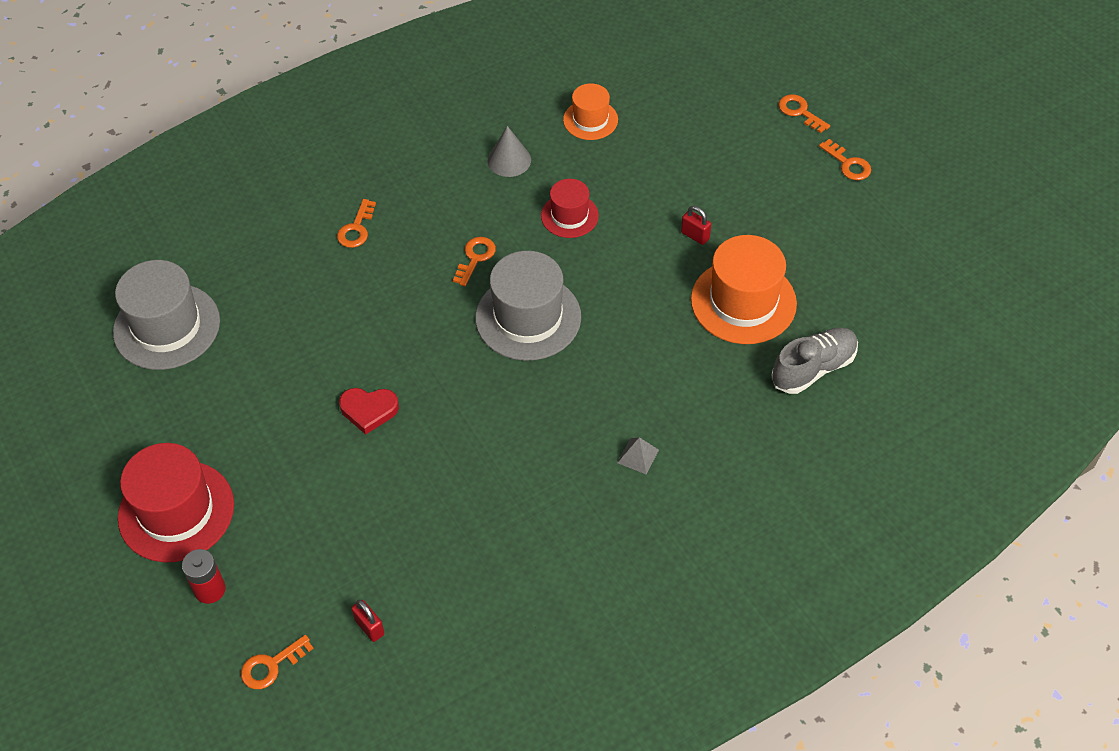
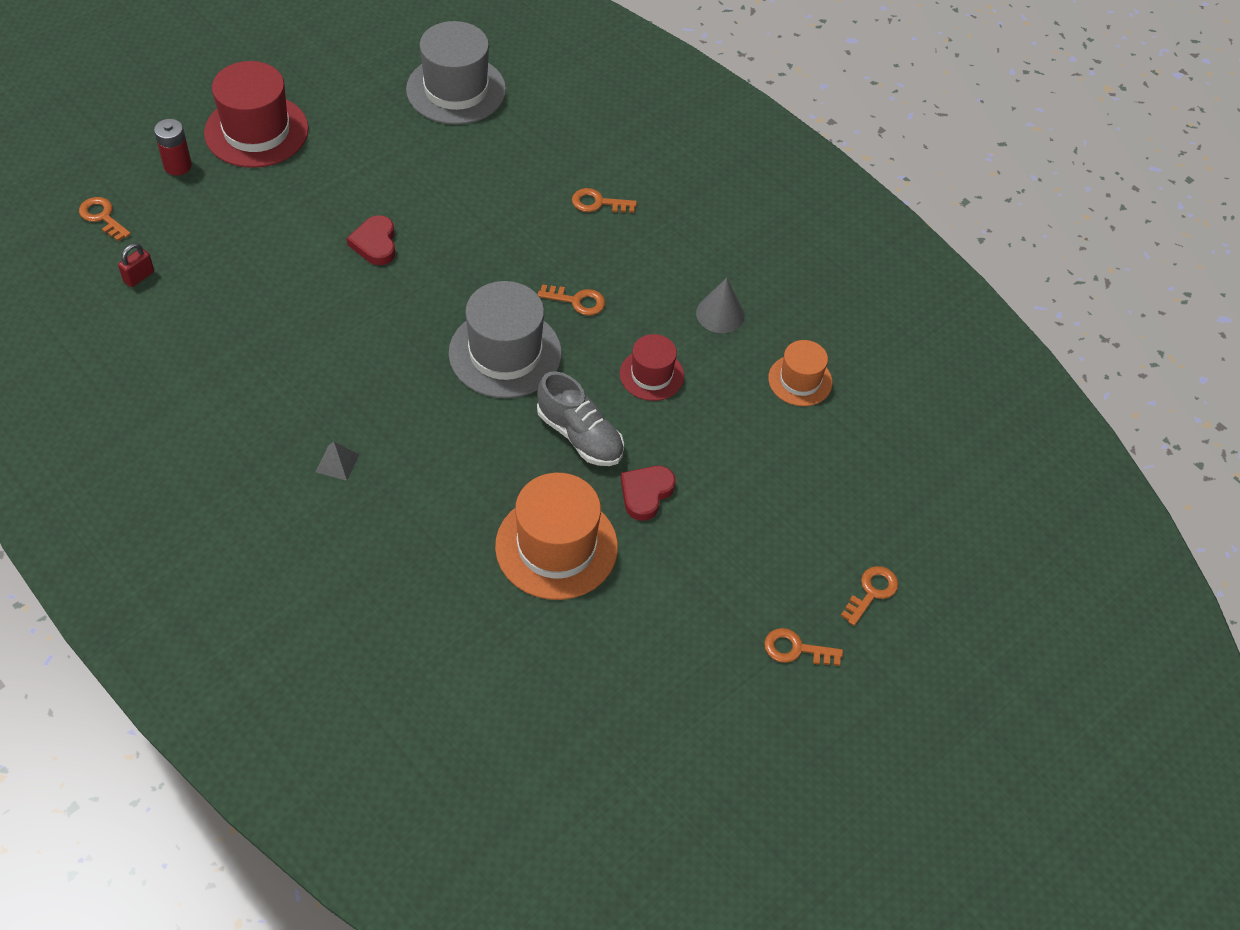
camera: 75 degrees right, 0 degrees up
red padlock [681,206,711,245] -> red heart [621,466,676,521]
grey shoe [771,327,858,394] -> grey shoe moved to [537,371,624,466]
orange key [819,139,871,180] -> orange key turned 60 degrees clockwise [764,628,843,666]

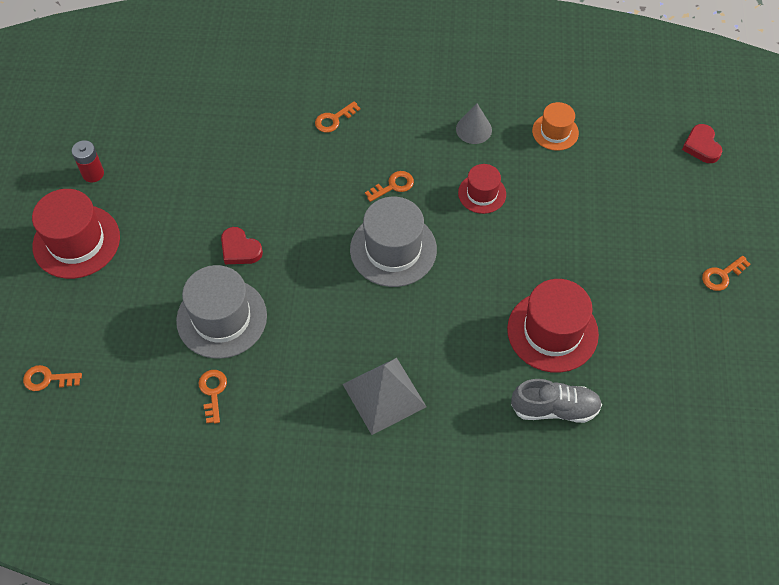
camera: 40 degrees left, 5 degrees up
red padlock [118,243,154,287] -> none
red battery [154,119,192,176] -> red battery moved to [72,140,104,182]
grey pyramid [316,442,359,481] -> grey pyramid [343,358,427,435], size x2.35
grey hat [406,21,506,125] -> grey hat moved to [176,265,267,359]
orange hat [495,473,618,600] -> red hat [507,279,599,373]
grey shoe [537,371,624,466] -> grey shoe moved to [511,379,602,423]
red heart [621,466,676,521] -> red heart moved to [682,124,722,163]
orange key [841,566,899,626] -> orange key moved to [199,370,227,424]

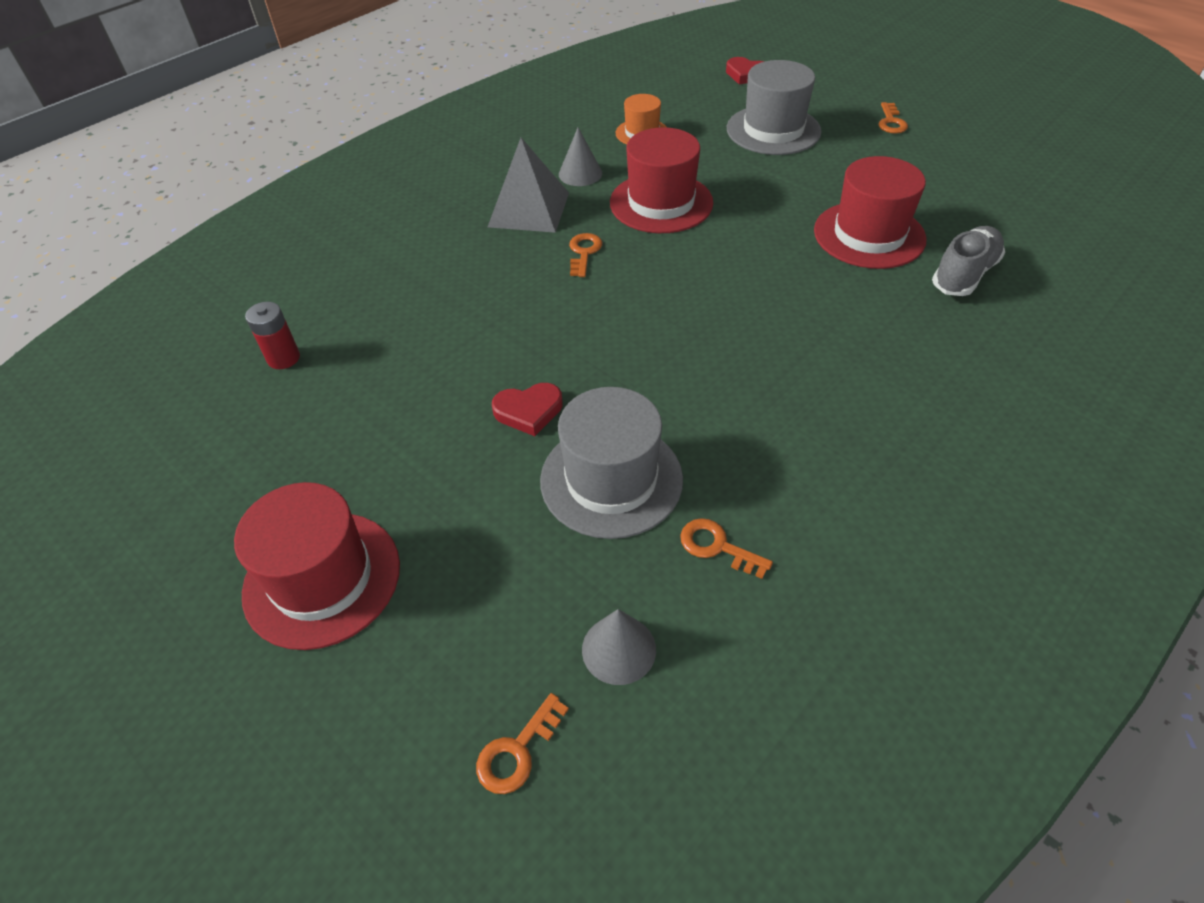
camera: 50 degrees left, 10 degrees down
red battery [72,140,104,182] -> red battery moved to [245,302,300,369]
orange key [315,101,360,133] -> none
grey pyramid [343,358,427,435] -> grey pyramid moved to [488,138,569,233]
grey hat [350,197,437,287] -> grey hat moved to [727,60,821,155]
red hat [458,164,506,214] -> red hat [610,127,713,233], size x1.75
none -> grey cone [582,609,656,685]

